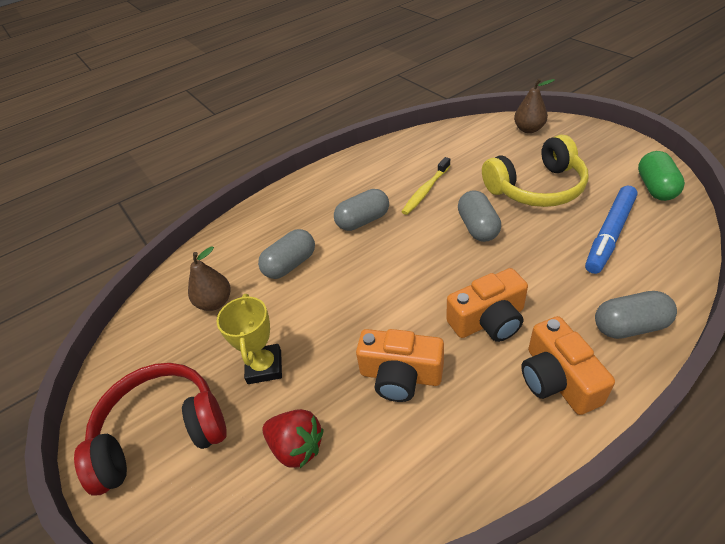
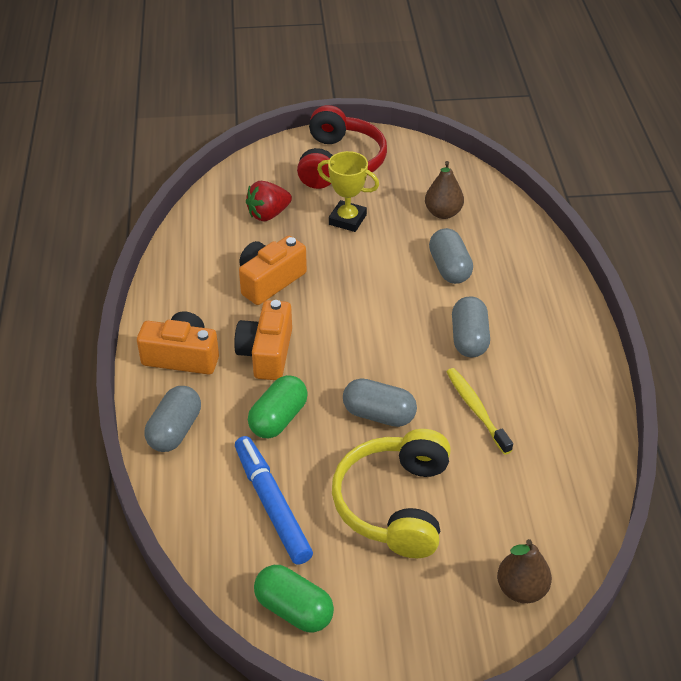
camera: 115 degrees right, 0 degrees up
none -> green capsule [248,375,308,438]

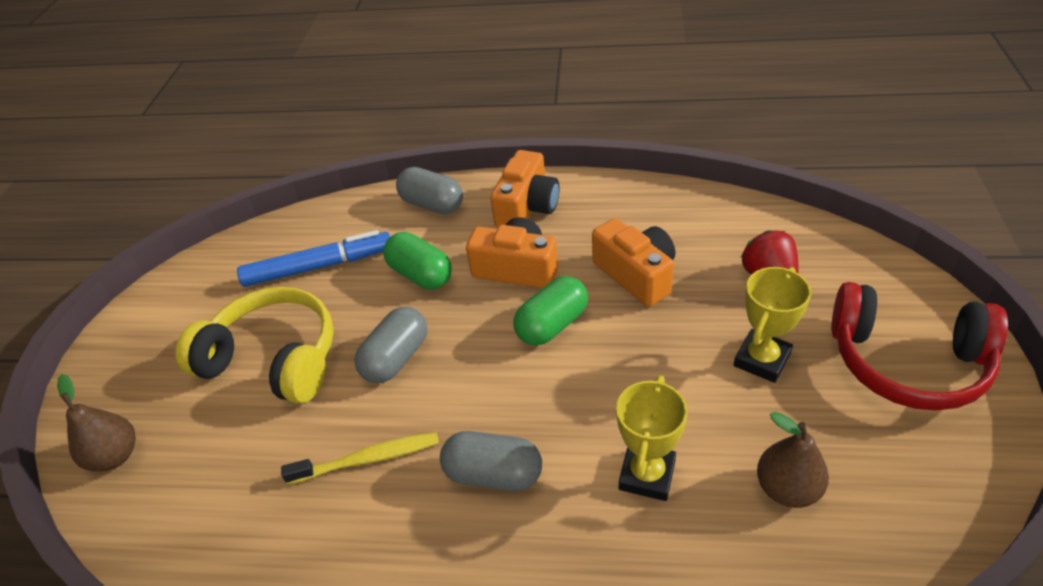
camera: 105 degrees right, 0 degrees up
green capsule [254,565,334,633] -> green capsule moved to [514,276,588,346]
grey capsule [429,228,473,284] -> yellow trophy [616,375,688,501]

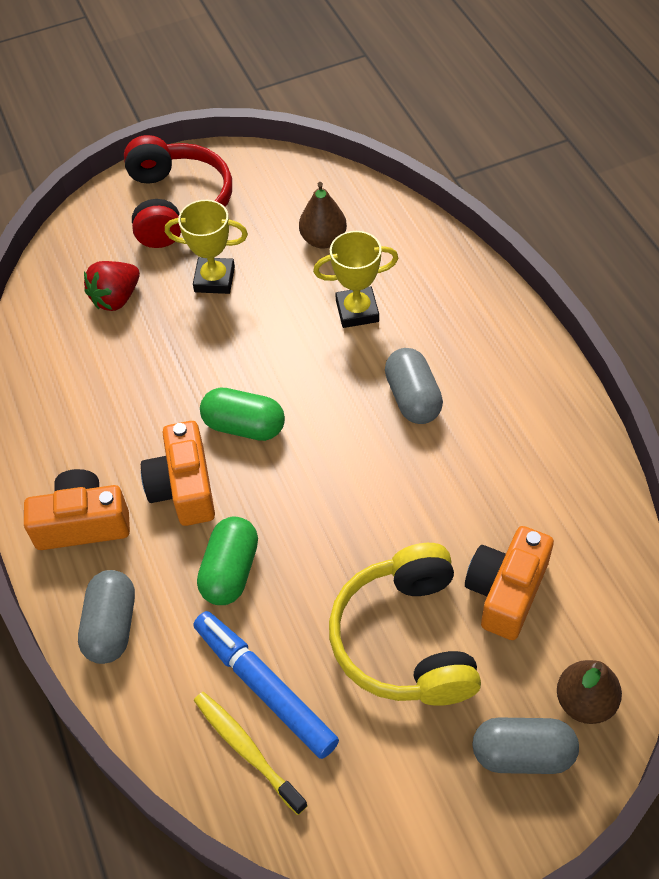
camera: 120 degrees left, 10 degrees up
yellow toothbrush [281,432,439,485] -> yellow toothbrush moved to [194,692,308,815]
grey capsule [354,307,427,383] -> grey capsule moved to [472,718,579,774]
orange camera [592,218,675,307] -> orange camera moved to [465,526,554,640]

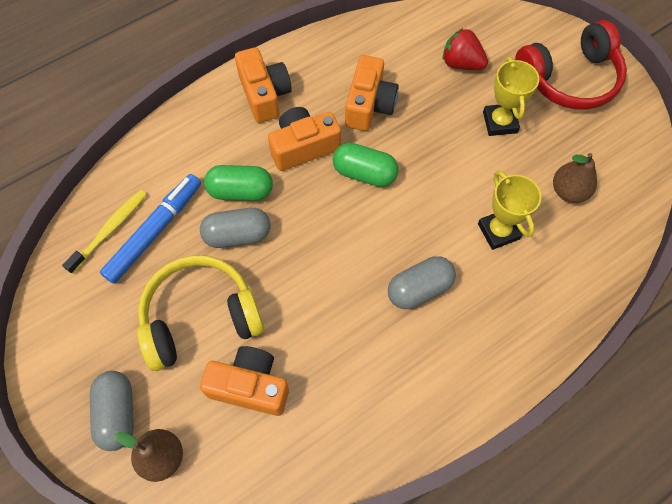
camera: 75 degrees right, 10 degrees up
grey capsule [78,570,135,664] -> grey capsule moved to [200,208,270,248]
green capsule [200,387,285,441] -> green capsule turned 75 degrees counterclockwise [333,143,399,187]
none -> orange camera [345,55,399,131]

